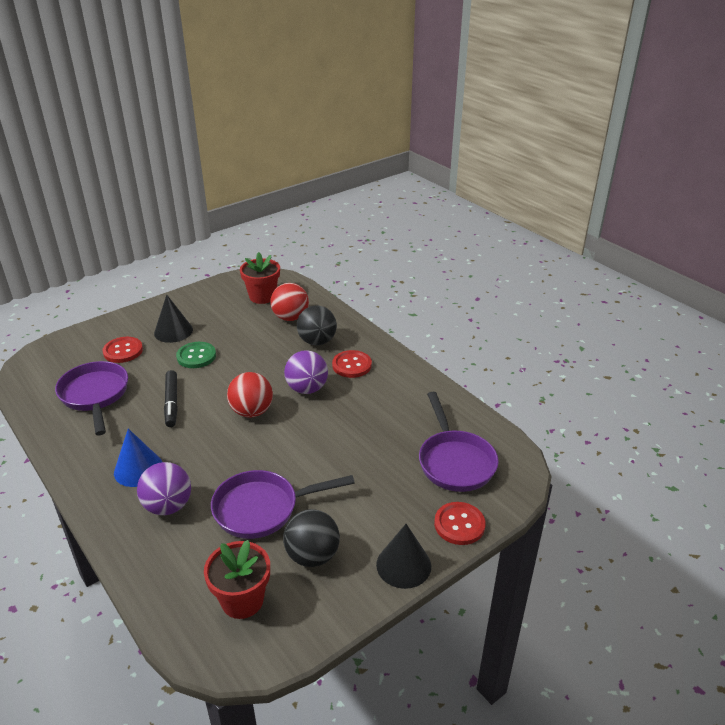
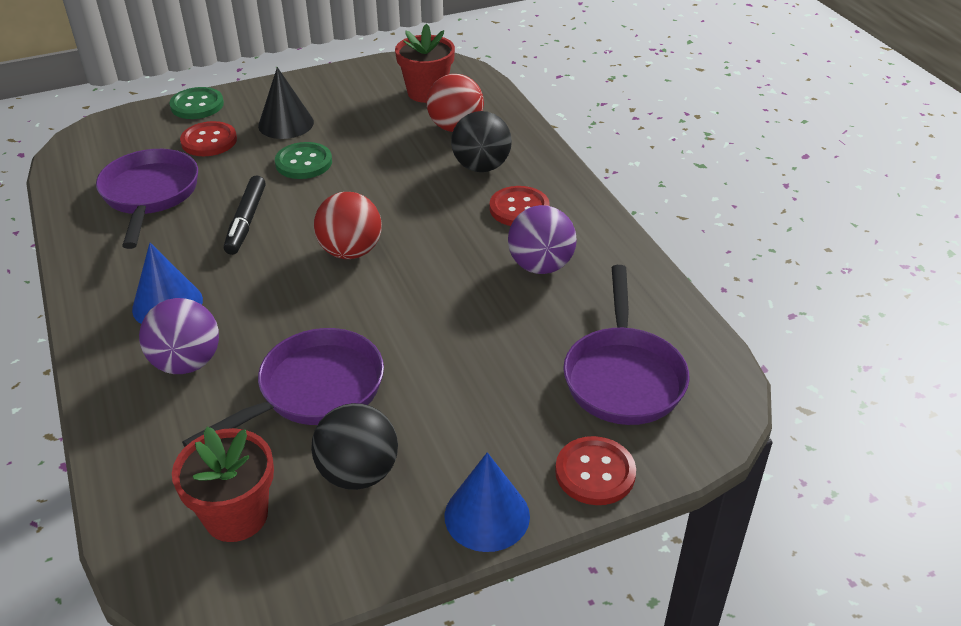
camera: 15 degrees right, 5 degrees up
purple pan [211,470,355,539] -> purple pan turned 135 degrees clockwise [182,328,384,447]
purple ball [284,350,328,394] -> purple ball moved to [508,205,577,274]
black cone [376,524,431,589] -> blue cone [444,452,530,552]
none -> green button [169,87,224,119]

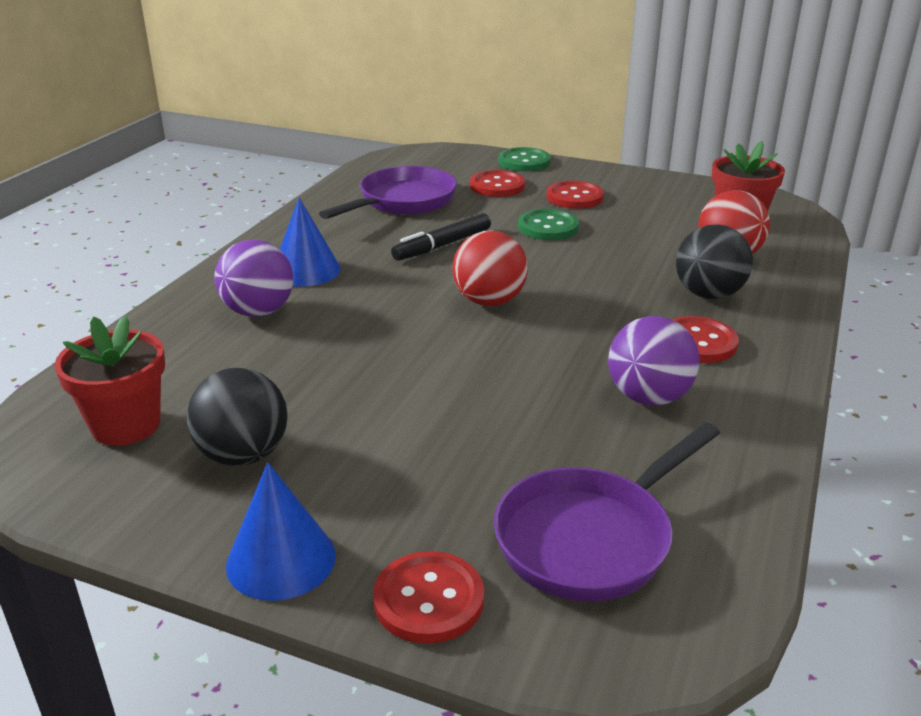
camera: 45 degrees right, 10 degrees down
purple pan [182,328,384,447] -> none
black cone [258,67,314,139] -> red button [546,181,604,209]

